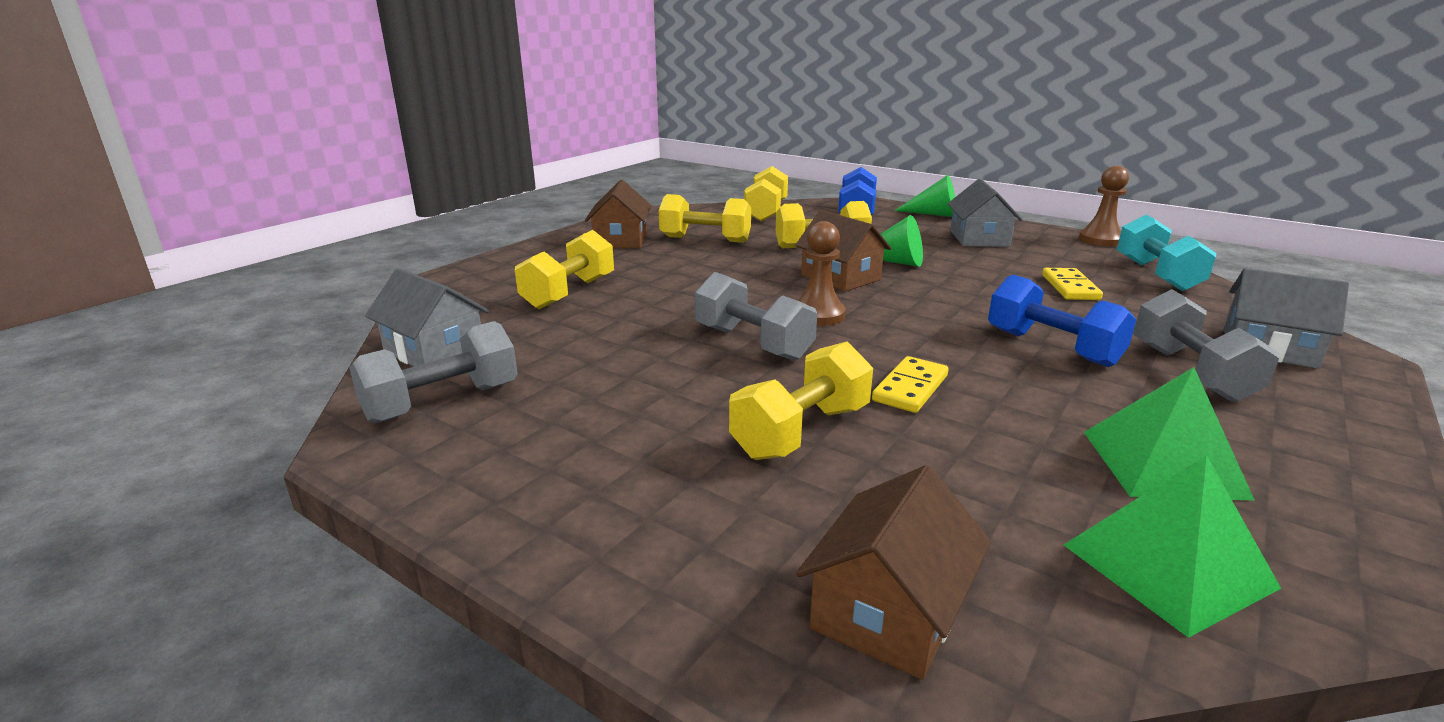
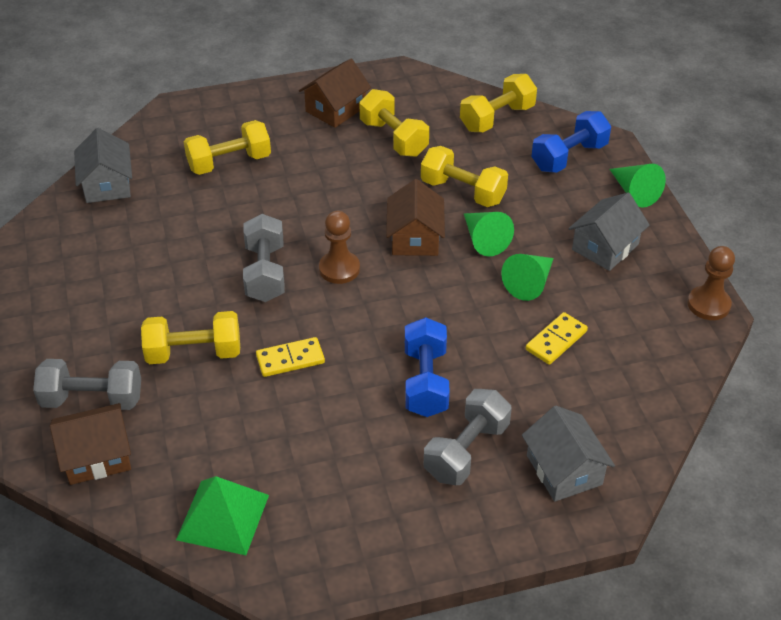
camera: 40 degrees right, 20 degrees up
grey dumbbell [349,321,518,423] -> grey dumbbell moved to [33,359,141,410]
green pyramid [1084,367,1255,501] -> none
turquoise dumbbell [1117,215,1217,291] -> none
none -> green cone [501,254,554,301]

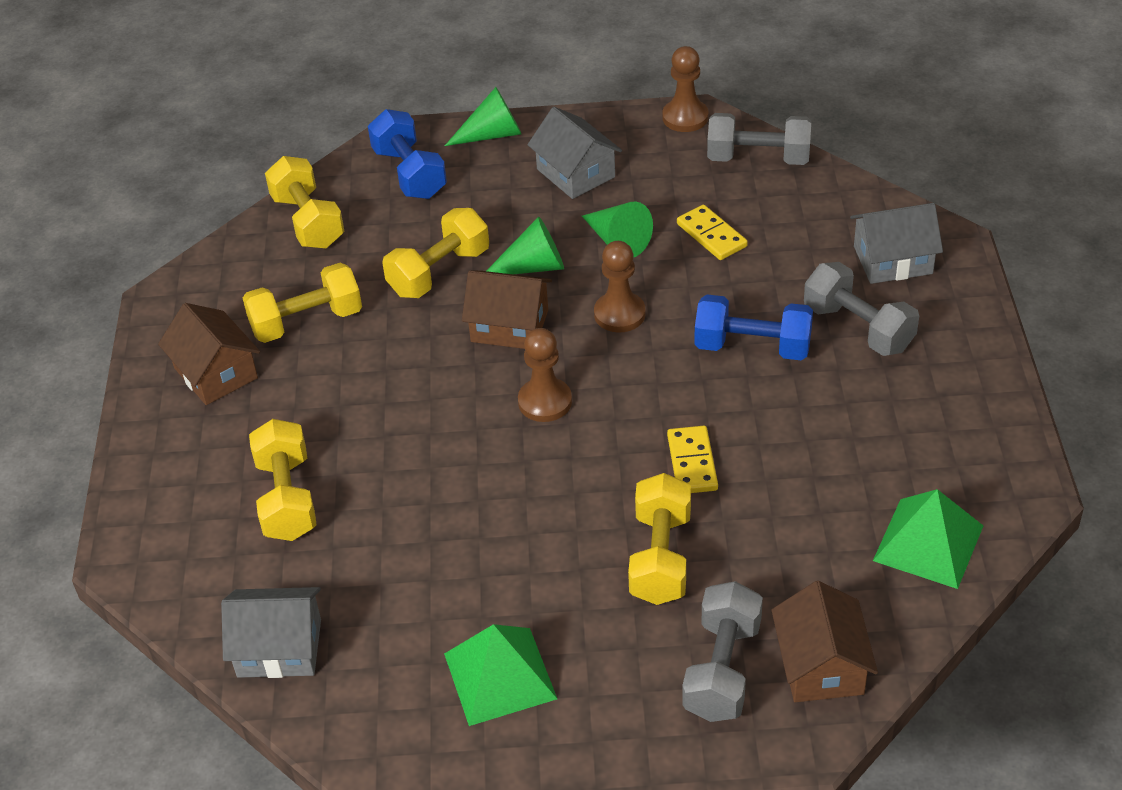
camera: 75 degrees left, 0 degrees up
grey dumbbell [243,214,285,302] -> grey dumbbell moved to [707,113,811,165]
none -> green pyramid [444,624,557,726]
none -> brown pawn [594,241,646,332]

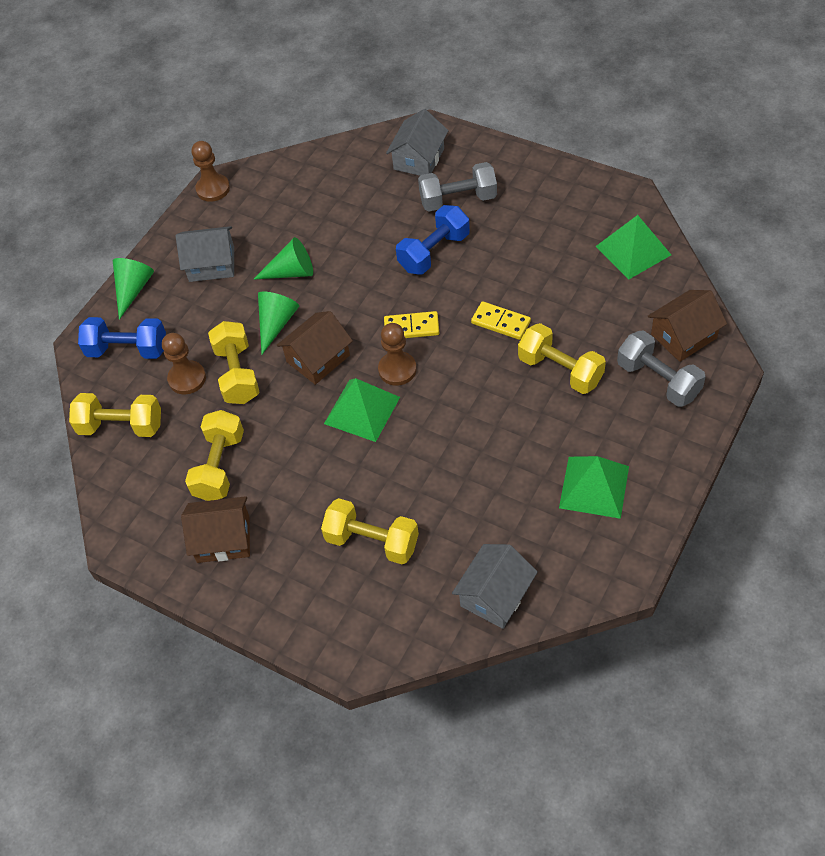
camera: 55 degrees left, 10 degrees up
brown pawn [594,241,646,332] -> brown pawn moved to [162,333,206,394]
yellow domino [677,205,748,260] -> yellow domino moved to [384,311,439,338]
grey dumbbell [707,113,811,165] -> none
brown house [771,581,878,702] -> brown house turned 60 degrees counterclockwise [648,290,727,362]
none -> green pyramid [324,378,400,442]

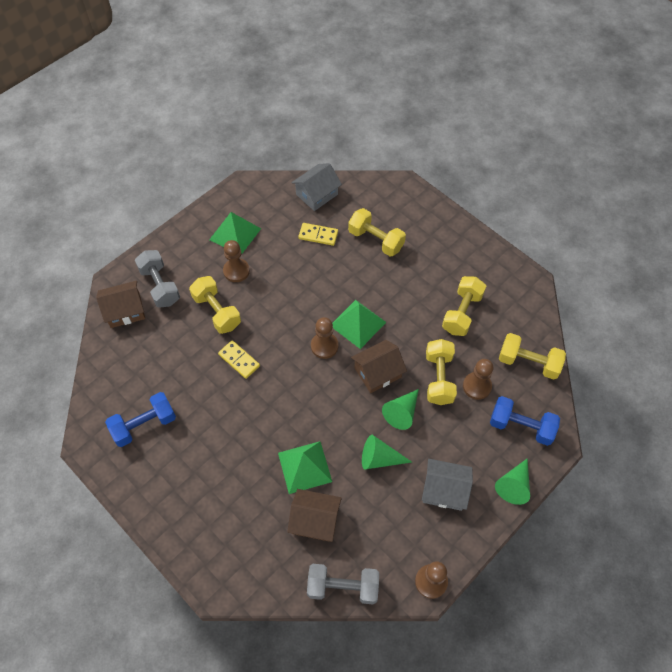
camera: 170 degrees left, 5 degrees up
brown house [181,496,250,563] -> brown house moved to [287,489,342,542]
yellow domino [384,311,439,338] -> yellow domino moved to [298,223,338,246]
grey house [386,109,449,176] -> none
blue dumbbell [396,205,470,275] -> blue dumbbell moved to [105,392,176,447]
grey dumbbell [418,162,497,212] -> grey dumbbell moved to [307,564,379,605]
green pyramid [595,215,671,279] -> green pyramid moved to [278,441,332,494]
none -> brown pawn [223,240,250,282]

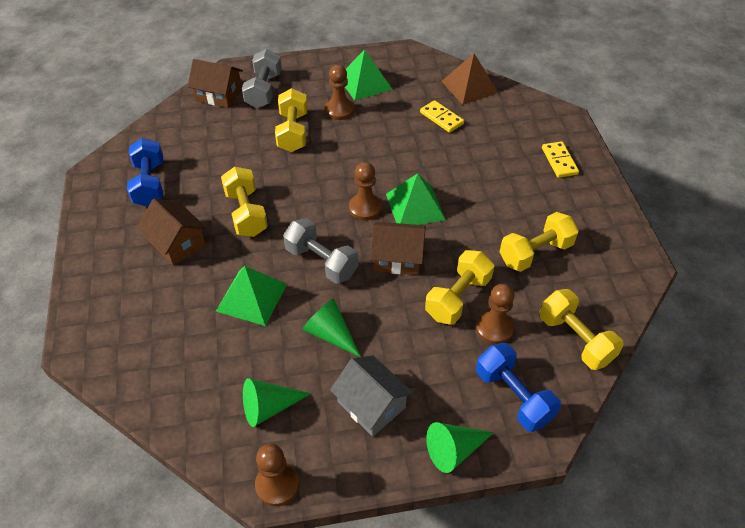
camera: 35 degrees right, 10 degrees down
blue dumbbell [105,392,176,447] -> blue dumbbell turned 75 degrees clockwise [127,138,163,207]
yellow domino [218,340,260,379] -> yellow domino moved to [542,141,579,178]
brown house [287,489,342,542] -> brown house moved to [137,199,207,265]
grey house [291,163,342,211] -> brown pyramid [441,53,498,105]
grey dumbbell [307,564,379,605] -> grey dumbbell moved to [283,218,359,284]
yellow dumbbell [348,208,406,257] -> yellow dumbbell moved to [221,167,268,237]
green cone [382,389,419,430] -> green cone moved to [243,378,311,427]

